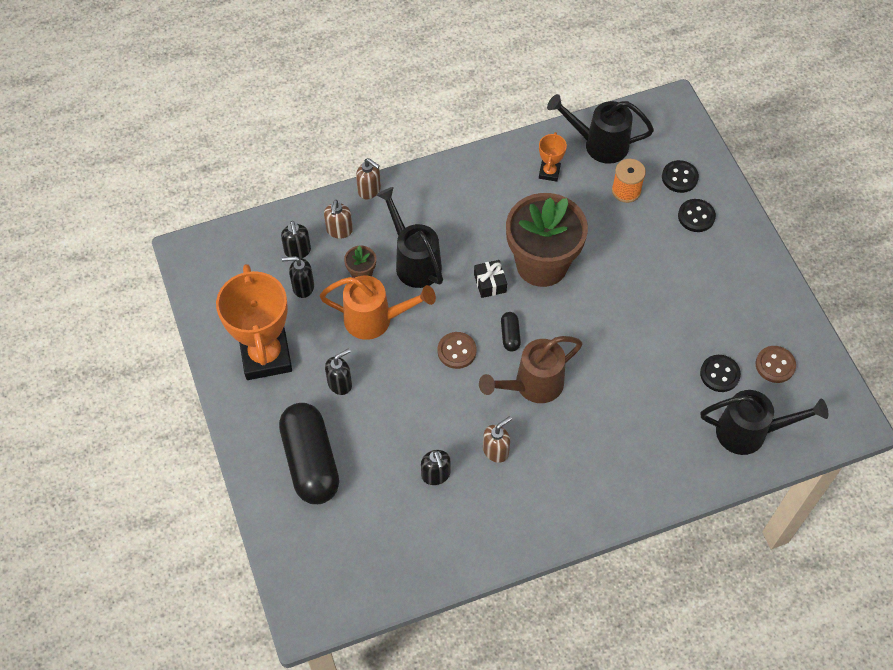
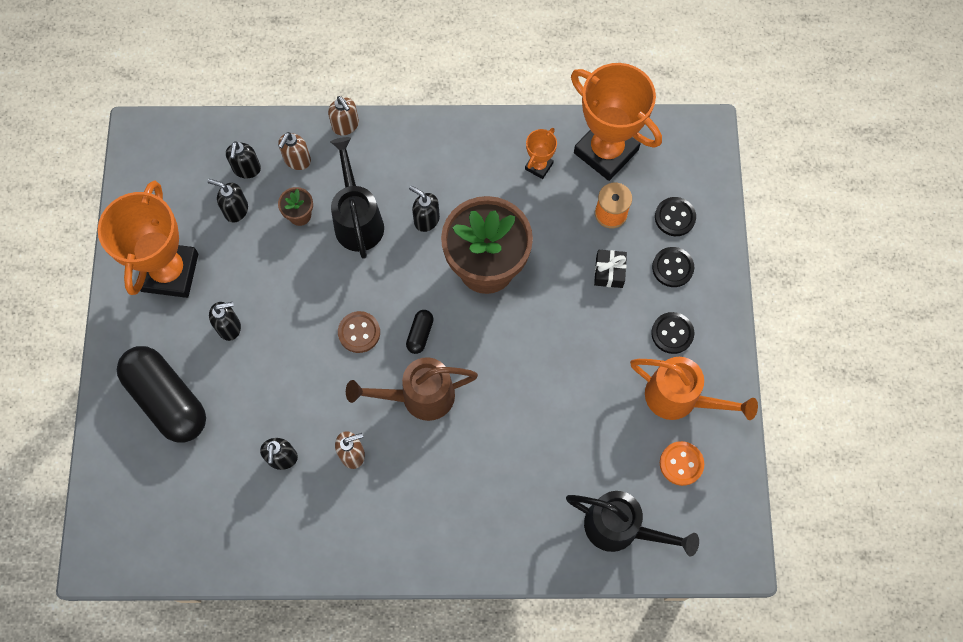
camera: 20 degrees right, 10 degrees up
black capsule [279,403,339,504] -> black capsule turned 45 degrees counterclockwise [117,346,206,443]
orange watering can [320,276,436,340] -> orange watering can moved to [630,357,758,420]
black gift [474,260,507,298] -> black gift moved to [594,250,627,288]
black watering can [547,94,654,164] -> orange trophy [571,63,662,181]
black button [700,355,741,392] -> black button moved to [651,312,695,354]
brown button [756,346,796,383] -> orange button [660,441,704,486]
none -> black soap dispenser [409,186,440,232]

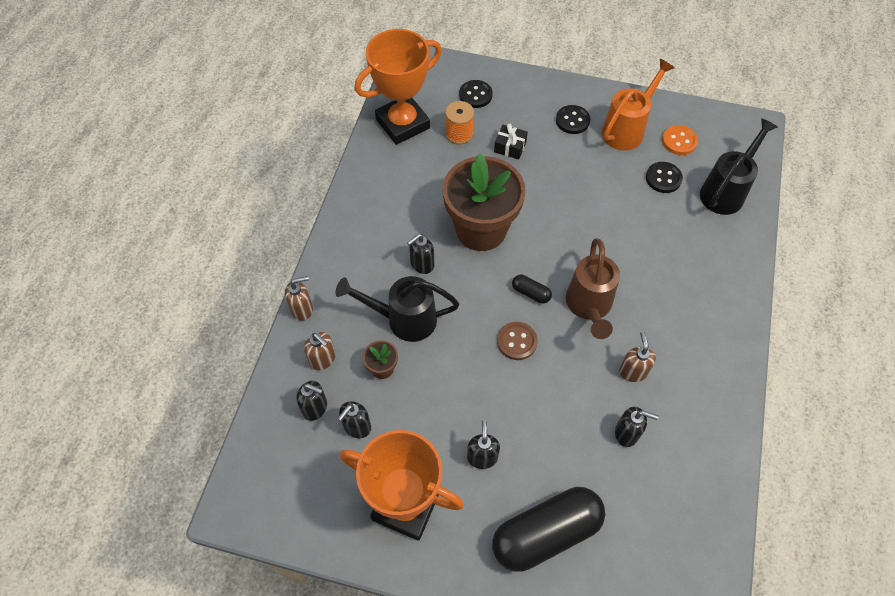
camera: 75 degrees left, 10 degrees down
orange trophy [525,128,557,179] -> none
black button [652,247,694,287] -> black button moved to [646,162,683,193]

